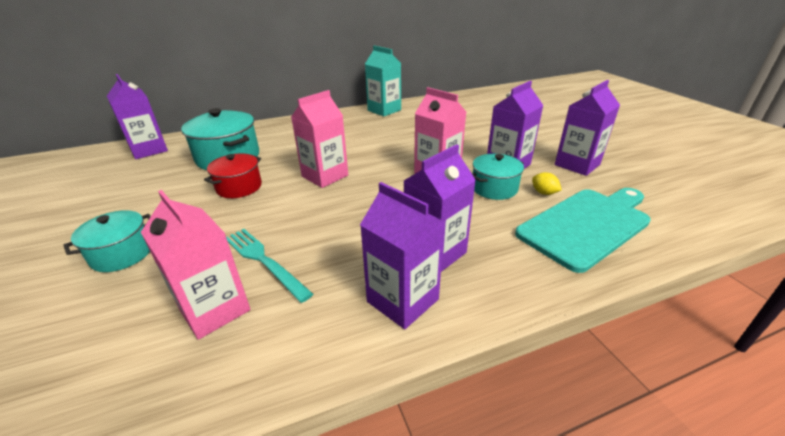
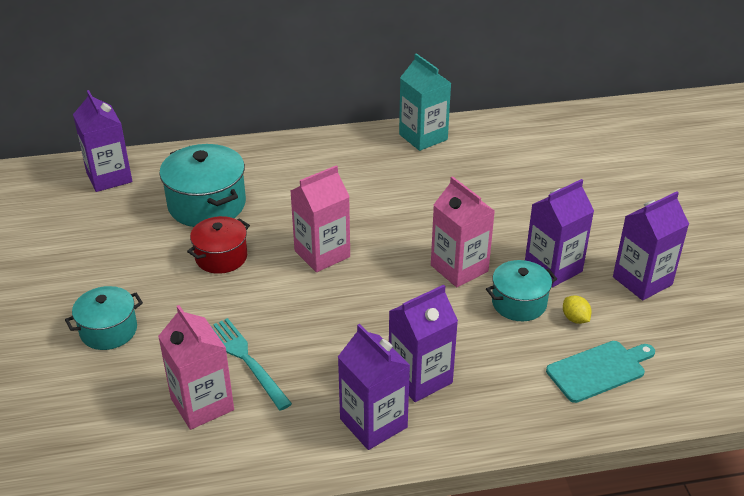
camera: 10 degrees right, 5 degrees up
turquoise cutting board [515,188,651,273] -> turquoise cutting board [546,341,655,403], size x0.62

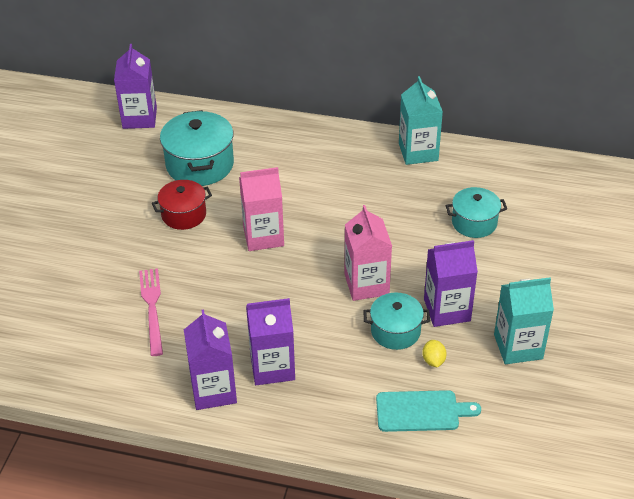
camera: 25 degrees right, 5 degrees up
turquoise pot [65,286,143,350] -> turquoise pot moved to [445,187,507,238]
pink carton [158,305,234,430] -> none
turquoise fork [211,318,292,411] -> pink fork [139,268,163,356]
purple carton [613,191,689,300] -> turquoise carton [494,277,554,364]

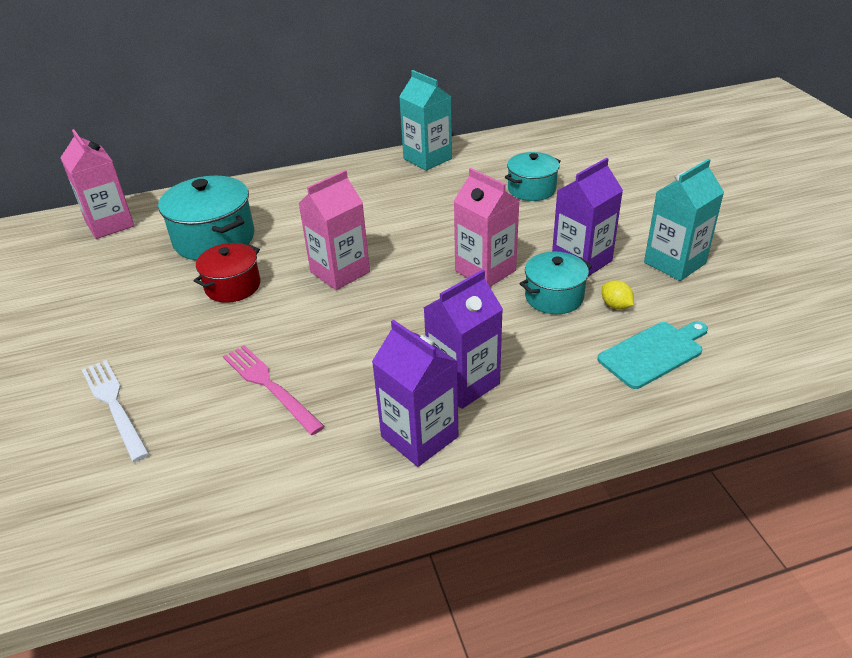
camera: 30 degrees left, 5 degrees down
purple carton [114,44,157,129] -> pink carton [60,129,134,239]
none -> white fork [82,360,149,462]

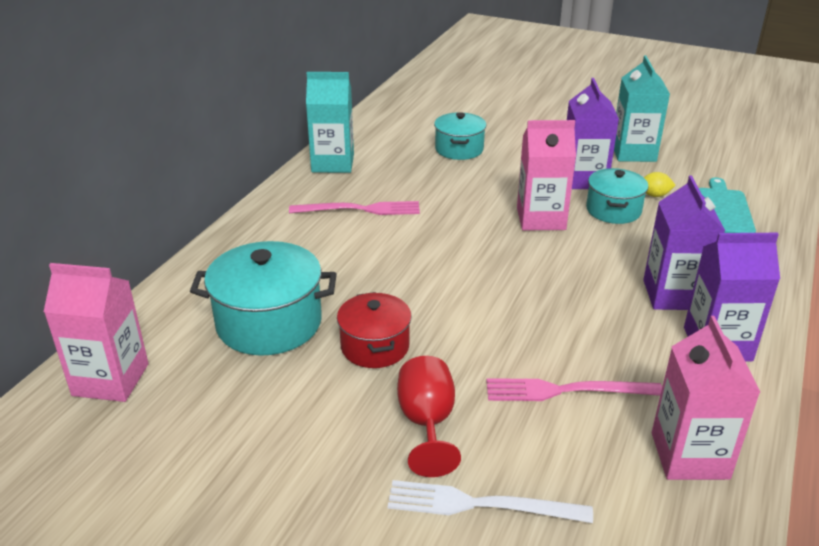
camera: 50 degrees left, 5 degrees down
pink carton [298,170,370,290] -> pink carton moved to [652,316,760,480]
none -> pink fork [289,201,420,215]
none -> red goblet [397,356,461,477]

